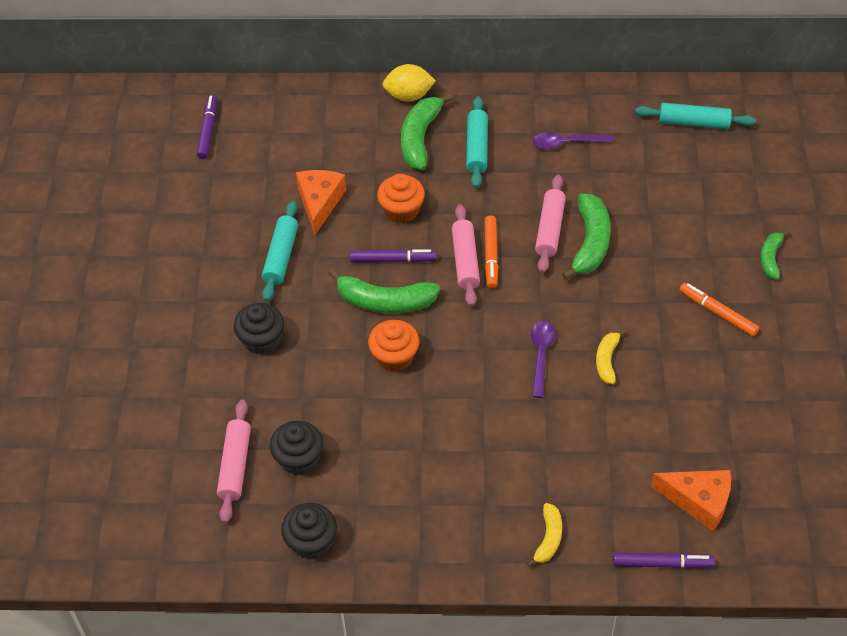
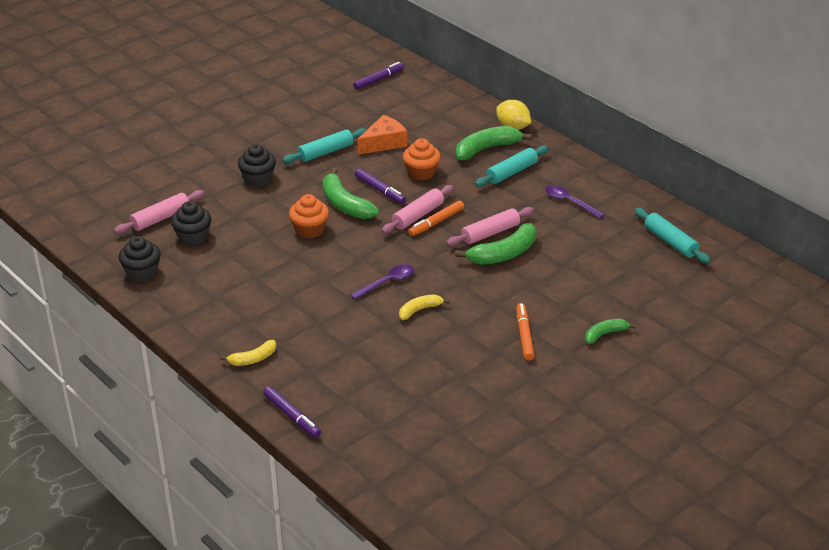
camera: 45 degrees right, 15 degrees down
orange cheese [651,470,731,531] -> none

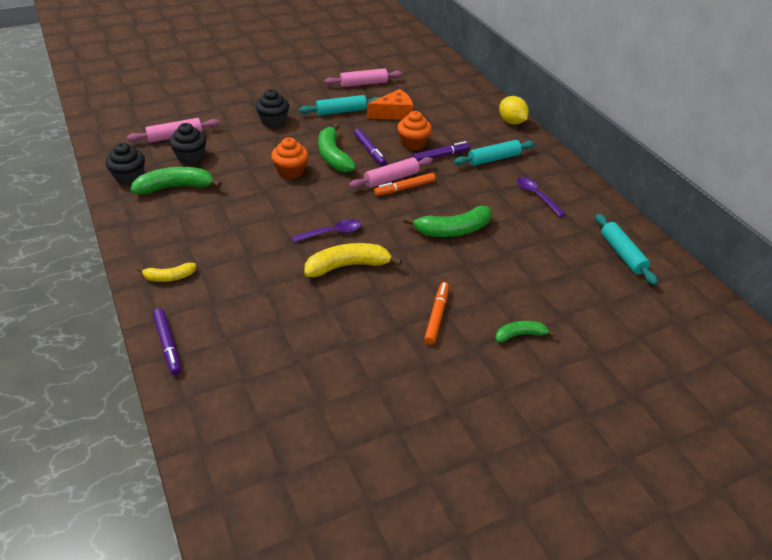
camera: 15 degrees right, 5 degrees up
purple marker [353,62,404,90] -> purple marker moved to [412,141,470,161]
yellow banana [399,294,450,320] -> yellow banana [304,243,402,277], size x1.74
pink rolling pin [446,207,534,246] -> pink rolling pin moved to [325,68,403,87]
green banana [456,126,532,160] -> green banana moved to [130,167,222,195]

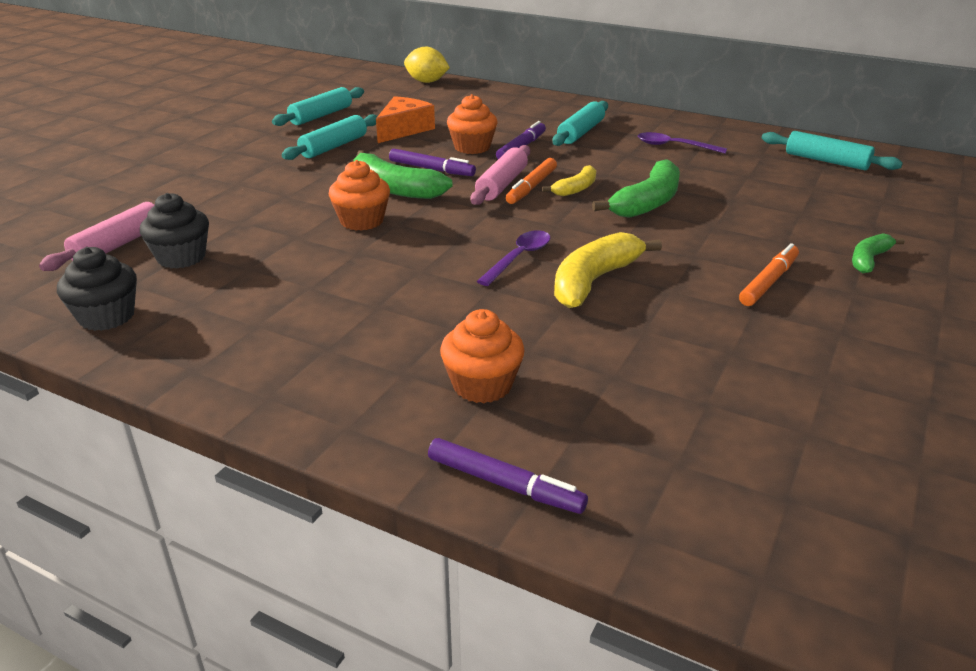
camera: 35 degrees left, 10 degrees down
green banana [130,167,222,195] -> none
yellow banana [137,263,196,282] -> yellow banana moved to [542,165,596,196]
black cupcake [255,89,289,128] -> none
pink rolling pin [325,68,403,87] -> turquoise rolling pin [272,87,364,126]
orange marker [424,282,449,345] -> orange marker turned 60 degrees clockwise [739,243,799,306]
yellow lemon [499,96,529,125] -> yellow lemon moved to [404,47,450,83]
none -> orange cupcake [440,309,525,403]

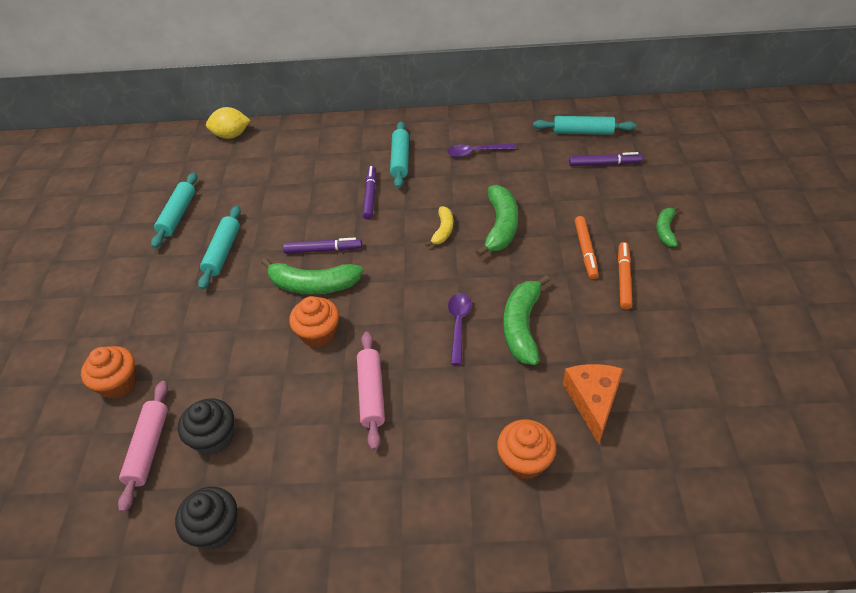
camera: 25 degrees left, 15 degrees up
orange cheese [376,96,435,143] -> orange cheese moved to [563,364,623,444]
purple marker [428,438,588,514] -> purple marker moved to [569,152,643,166]
orange cupcake [447,94,498,154] -> orange cupcake moved to [81,346,137,399]
pink rolling pin [471,145,530,205] -> pink rolling pin moved to [357,332,385,450]
orange marker [506,158,557,204] -> orange marker moved to [575,216,599,279]
yellow banana [554,232,662,308] -> green banana [503,275,550,365]

